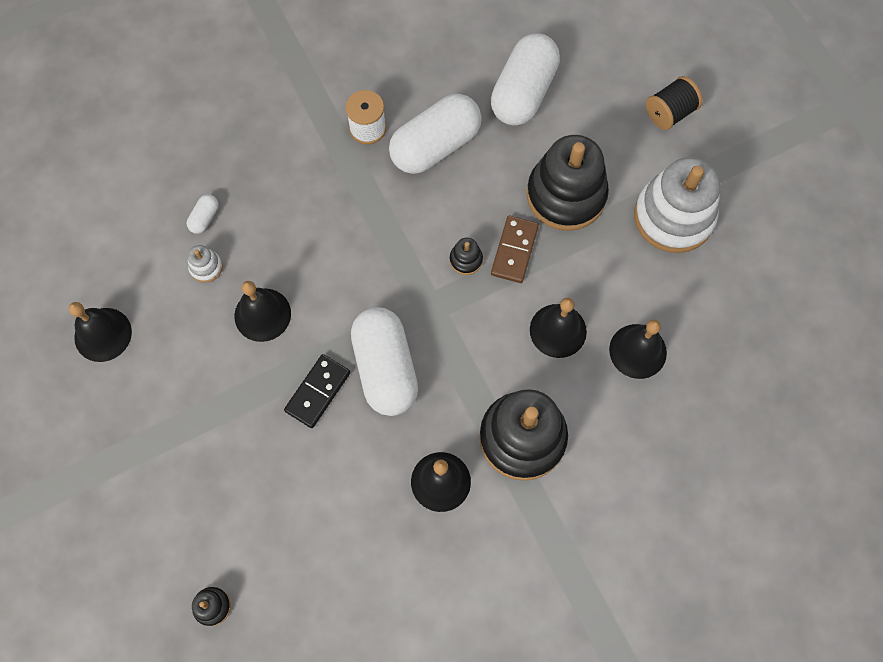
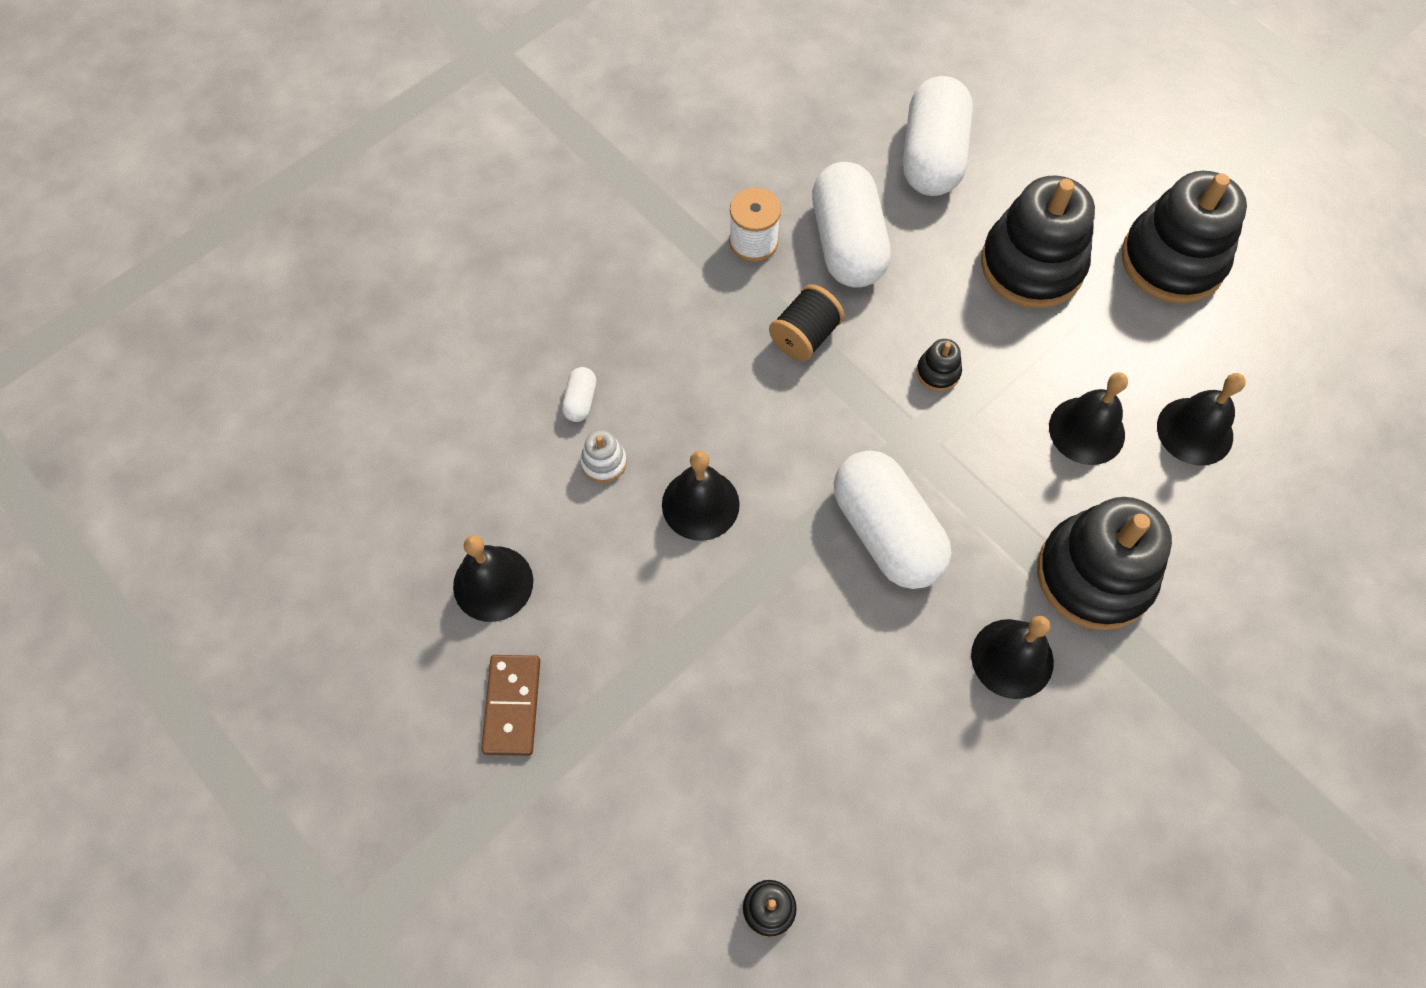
camera: 15 degrees left, 5 degrees down
black domino [284,354,350,428] -> none
white capsule [389,94,482,174] -> white capsule turned 45 degrees counterclockwise [812,162,891,288]
brown domino [491,216,539,283] -> brown domino moved to [481,655,540,756]
white stacking toy [634,157,720,253] -> black stacking toy [1122,171,1247,304]
black spool [646,76,703,130] -> black spool moved to [769,284,845,361]

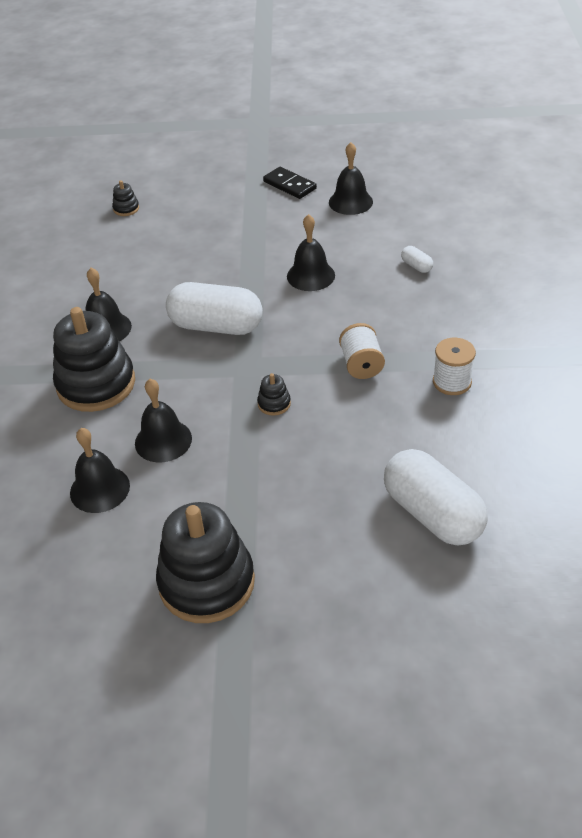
camera: 135 degrees right, 20 degrees down
brown domino [481,655,540,756] -> black domino [263,167,317,199]
white stacking toy [580,430,627,483] -> none
black spool [769,284,845,361] -> white spool [339,323,385,379]
white capsule [812,162,891,288] -> none
black stacking toy [981,175,1095,308] -> none

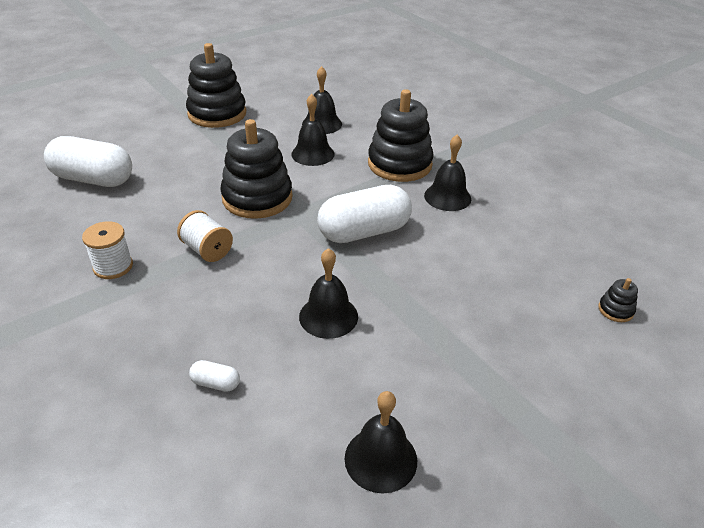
camera: 140 degrees right, 5 degrees down
black stacking toy [257,373,291,416] -> black stacking toy [220,119,293,219], size x2.46
black domino [263,167,317,199] -> none

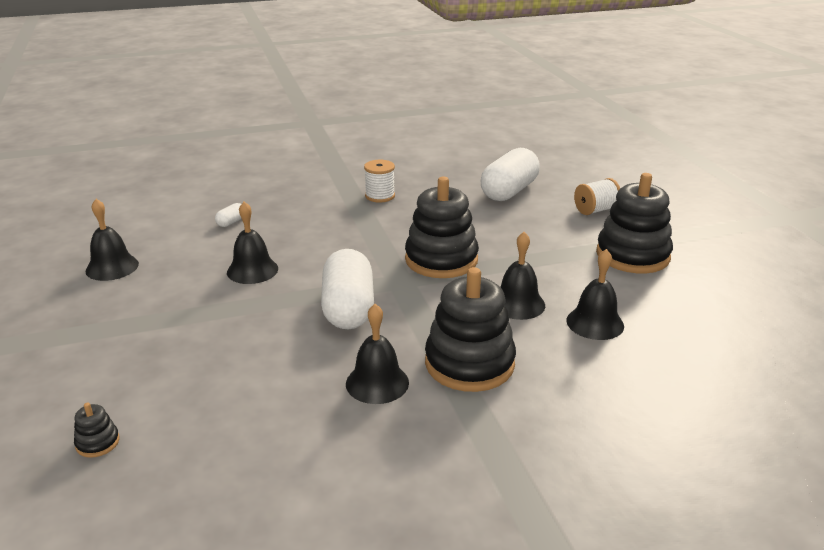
camera: 110 degrees right, 10 degrees down
white spool [177,210,233,262] -> white spool moved to [574,178,620,215]

